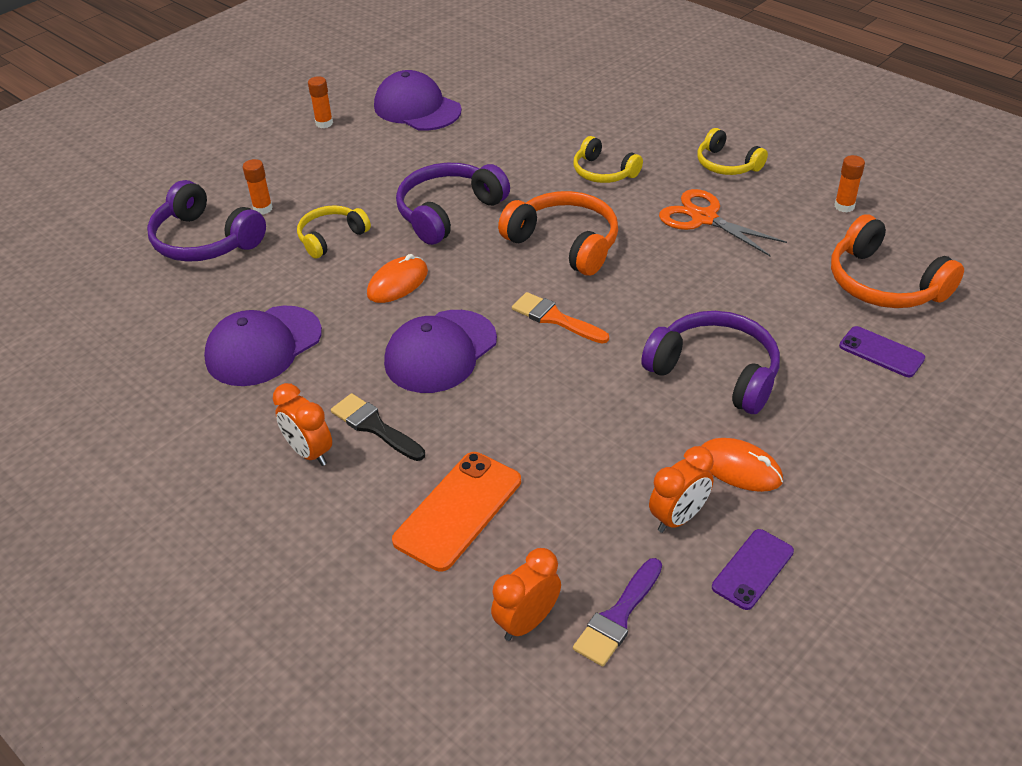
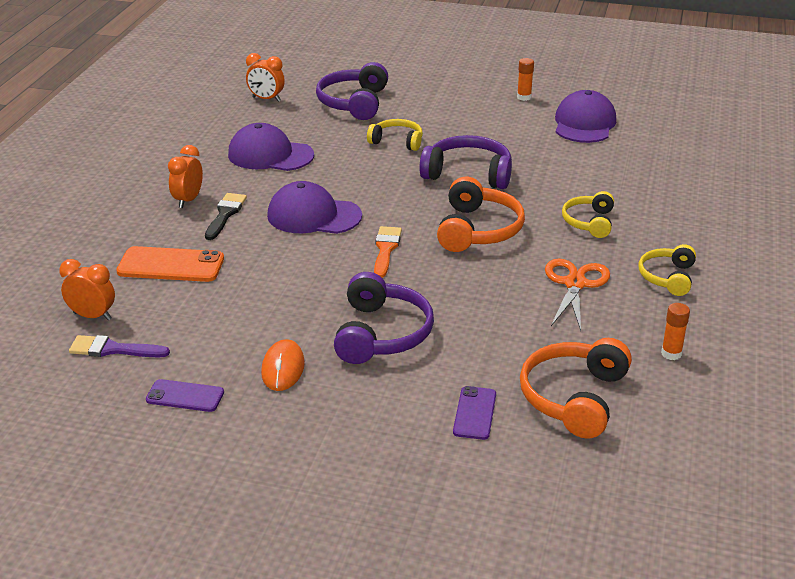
camera: 60 degrees right, 10 degrees down
orange glue stick [243,159,273,215] -> none
orange mouse [367,254,428,303] -> none
orange clock [649,446,714,533] -> orange clock moved to [246,53,285,102]

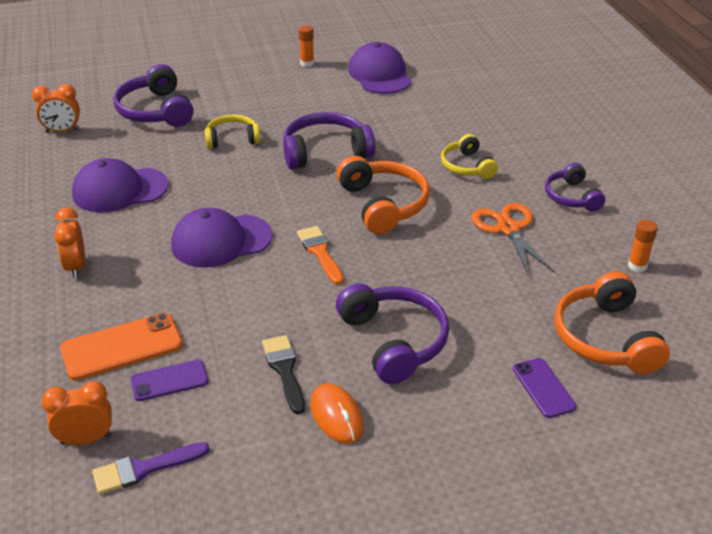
camera: 30 degrees left, 5 degrees up
purple phone [146,379,224,412] -> purple phone moved to [131,360,208,401]
black brush [205,193,247,240] -> black brush moved to [262,335,305,414]
yellow headphones [639,244,696,296] -> purple headphones [545,163,605,211]

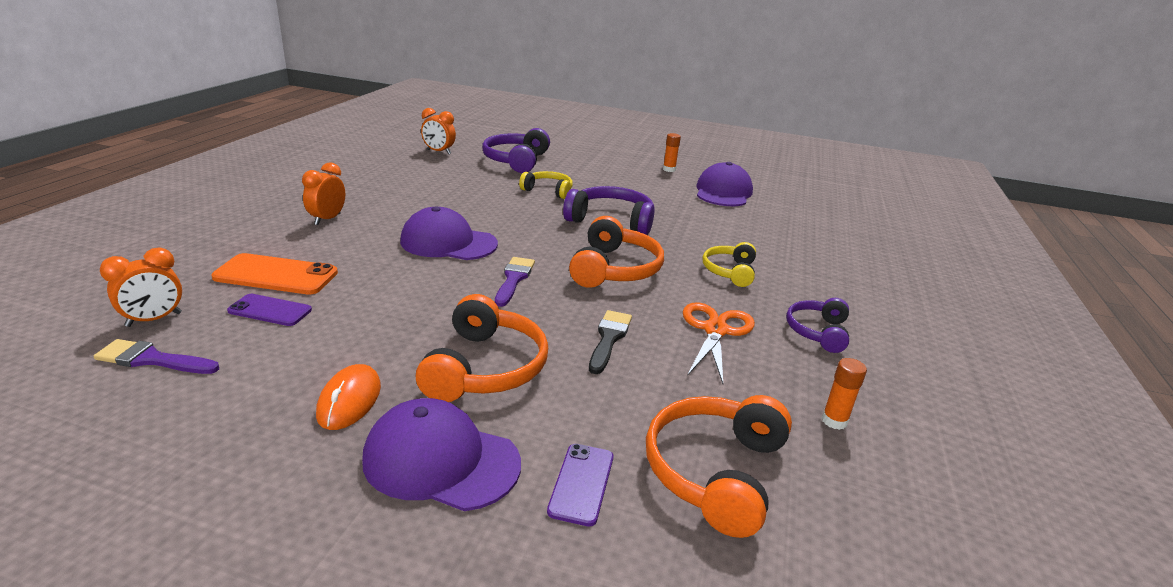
camera: 30 degrees right, 10 degrees down
orange clock [41,381,112,445] -> orange clock turned 120 degrees clockwise [100,248,182,327]
purple cap [72,158,168,213] -> purple cap moved to [362,398,521,511]
black brush [262,335,305,414] -> black brush moved to [589,310,632,374]
orange brush [297,226,344,285] -> purple brush [495,257,535,307]
purple headphones [336,283,449,384] -> orange headphones [416,294,548,402]

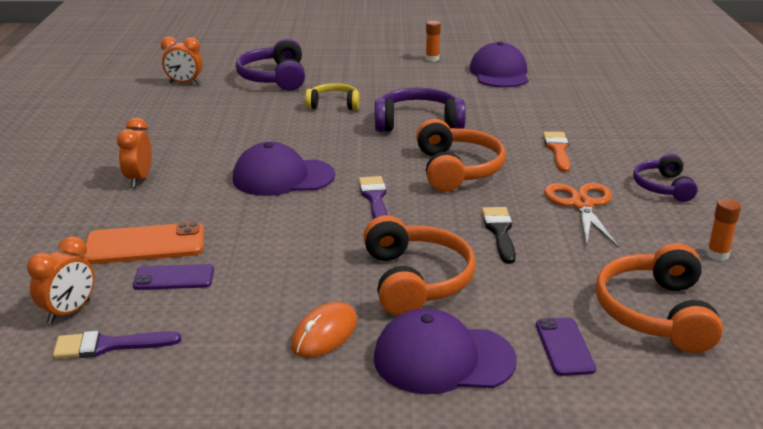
camera: 15 degrees left, 0 degrees up
orange mouse [316,364,381,430] -> orange mouse turned 45 degrees clockwise [291,302,357,358]
yellow headphones [703,242,756,287] -> orange brush [543,132,570,172]

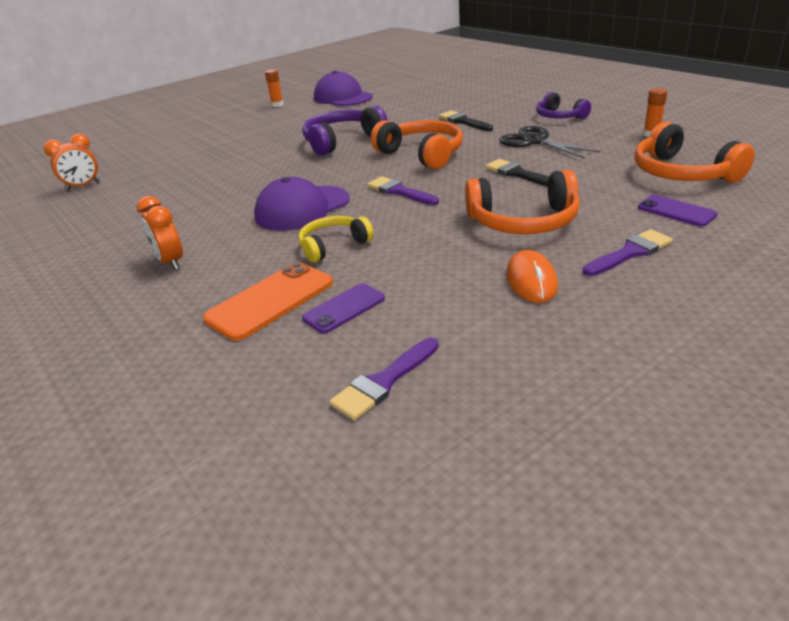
camera: 35 degrees left, 5 degrees up
orange clock [27,236,95,324] -> none
purple headphones [236,38,305,91] -> none
yellow headphones [305,83,360,110] -> yellow headphones moved to [298,216,374,263]
orange headphones [363,215,476,316] -> orange headphones turned 135 degrees clockwise [465,170,580,234]
purple cap [374,308,517,394] -> purple brush [583,229,673,276]
orange brush [543,132,570,172] -> black brush [439,110,493,131]
orange scissors [544,183,619,248] -> black scissors [499,126,600,159]

